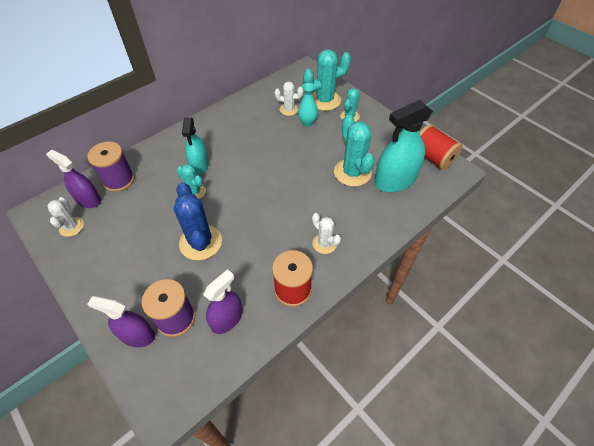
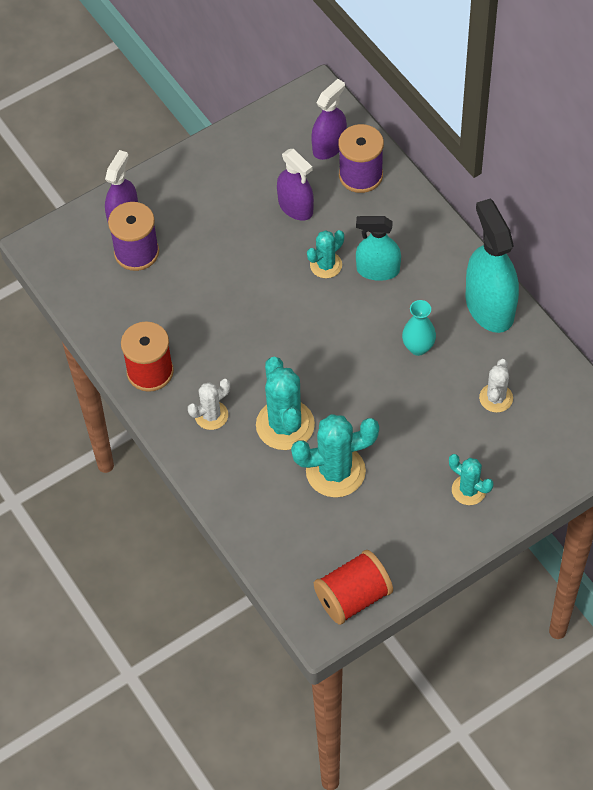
camera: 100 degrees right, 5 degrees up
white cactus [47,197,84,237] -> none
blue cactus [174,182,222,260] -> none
purple spray bottle [203,269,242,334] -> purple spray bottle moved to [277,149,314,221]
turquoise vase [298,83,318,127] -> turquoise vase moved to [402,300,436,356]
turquoise cactus [303,50,351,111] -> turquoise cactus moved to [256,357,315,450]
turquoise spray bottle [374,100,433,192] -> turquoise spray bottle moved to [466,199,519,333]

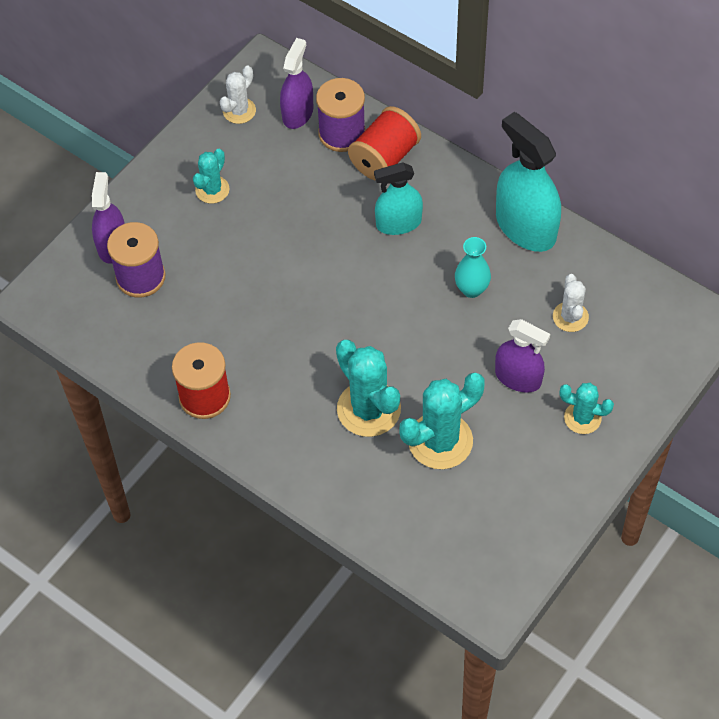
camera: 20 degrees left, 0 degrees up
white cactus [188,379,230,430] -> white cactus moved to [220,66,256,124]
purple spray bottle [277,149,314,221] -> purple spray bottle moved to [495,319,550,393]
turquoise cactus [307,230,344,278] -> turquoise cactus moved to [193,149,230,204]
red spool [314,550,393,625] -> red spool moved to [348,106,421,181]

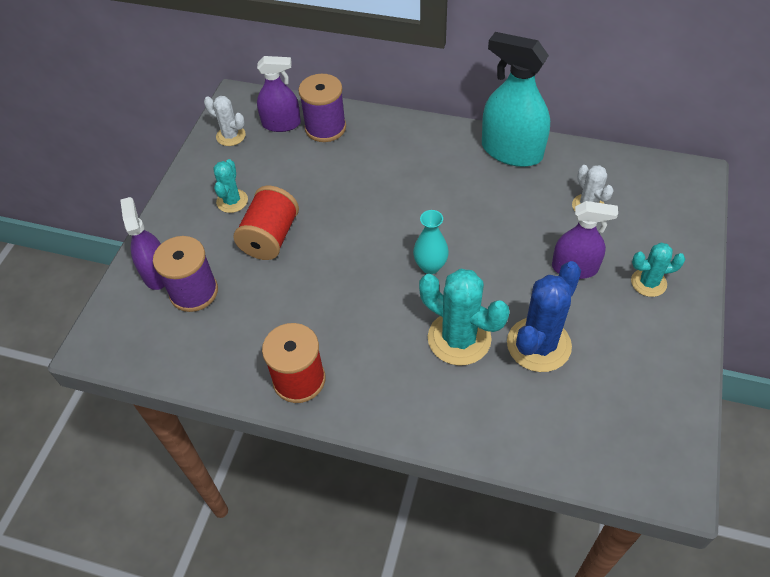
camera: 20 degrees left, 5 degrees down
white cactus [220,66,256,124] -> white cactus turned 75 degrees counterclockwise [204,96,246,146]
purple spray bottle [280,38,314,129] -> purple spray bottle turned 90 degrees clockwise [257,56,301,132]
red spool [348,106,421,181] -> red spool moved to [233,186,299,260]
turquoise spray bottle [374,162,423,235] -> none
turquoise cactus [400,373,485,469] -> blue cactus [507,261,581,372]
turquoise vase [455,237,491,298] -> turquoise vase moved to [413,210,449,274]

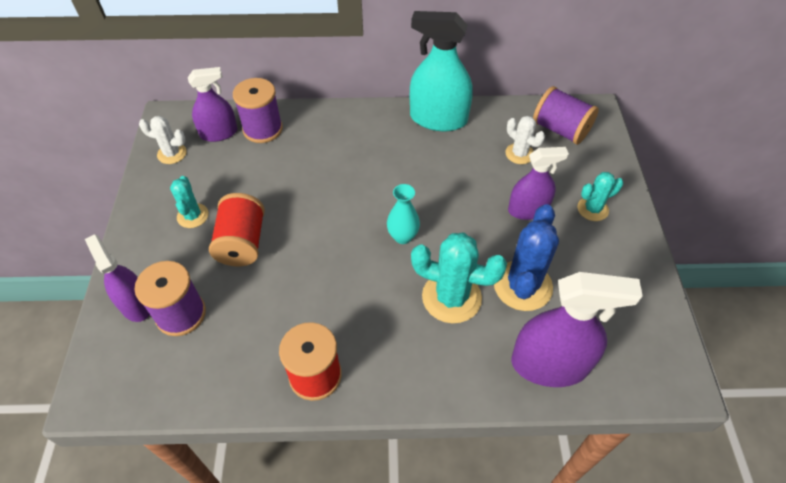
camera: 20 degrees left, 0 degrees up
none -> purple spray bottle [511,272,643,387]
none -> purple spool [533,86,599,145]

